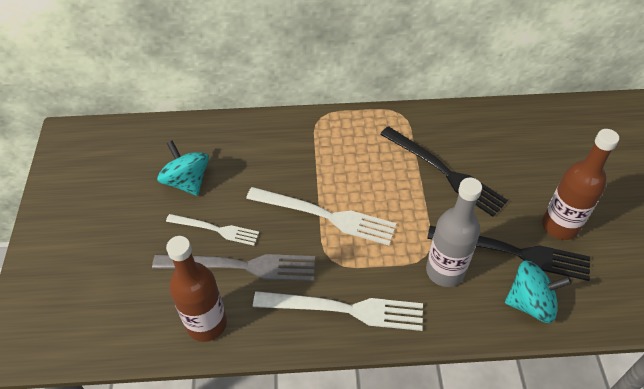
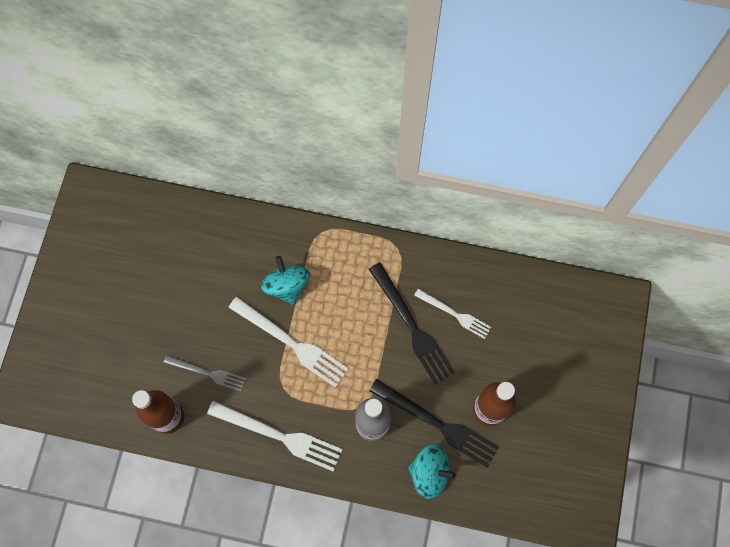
camera: 15 degrees right, 20 degrees up
grey fork [152,254,315,281] -> grey fork [163,355,246,392], size x0.61
turquoise spinning top [157,141,209,196] -> turquoise spinning top moved to [261,256,310,305]
white fork [166,214,259,246] -> white fork moved to [414,289,491,339]

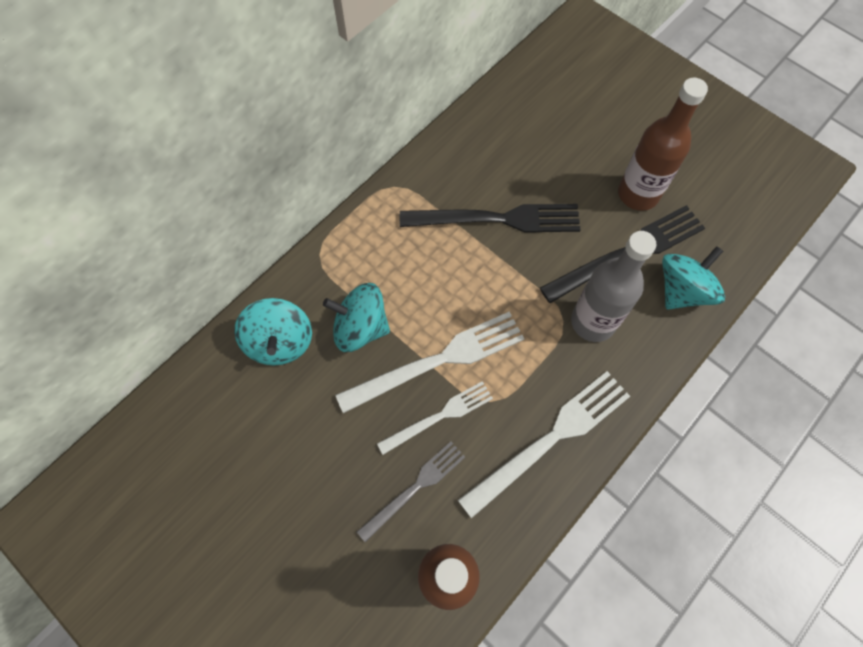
camera: 60 degrees left, 5 degrees down
white fork [414,289,491,339] -> white fork moved to [377,381,493,455]
none -> turquoise spinning top [234,298,312,366]

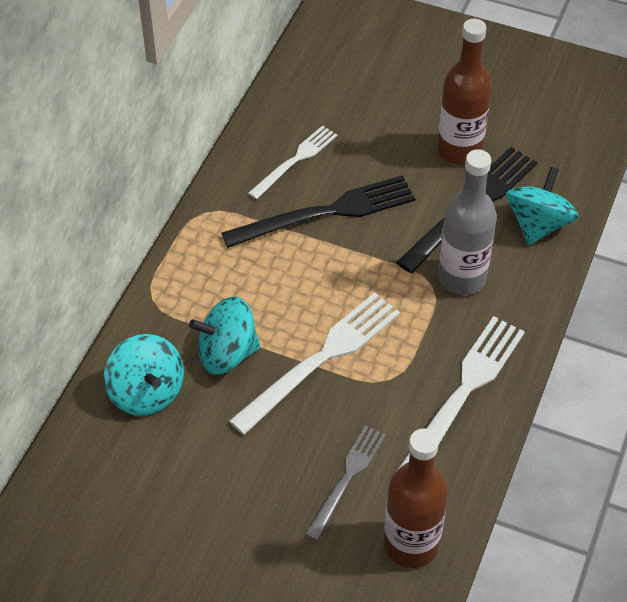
camera: 20 degrees left, 15 degrees down
white fork [377,381,493,455] -> white fork moved to [248,125,337,199]

